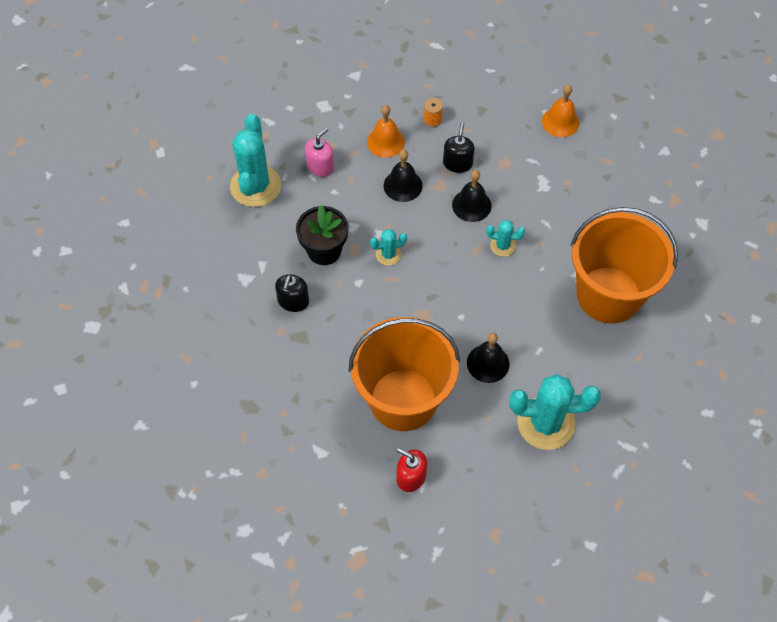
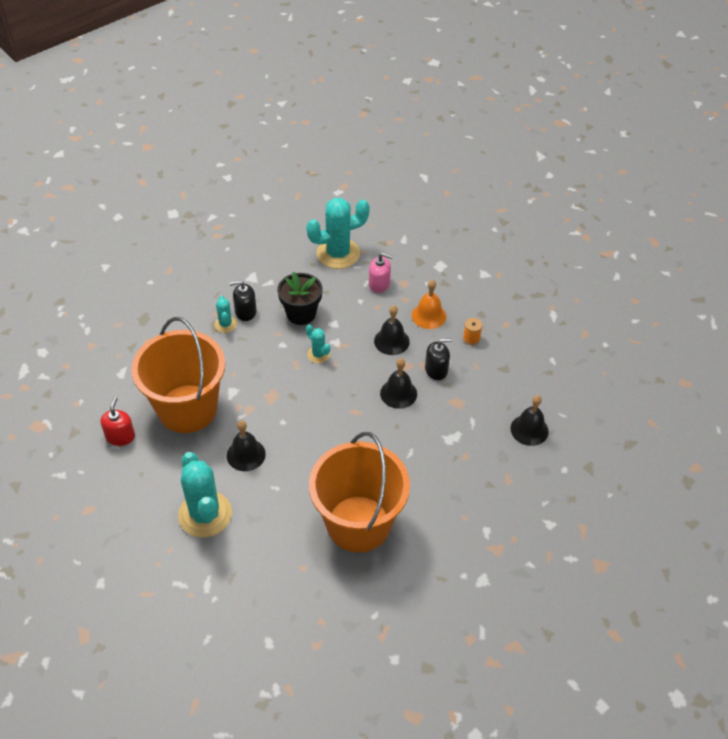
camera: 65 degrees right, 10 degrees down
turquoise cactus [486,220,525,257] -> turquoise cactus moved to [214,296,237,333]
orange bell [542,85,580,137] -> black bell [511,395,549,446]

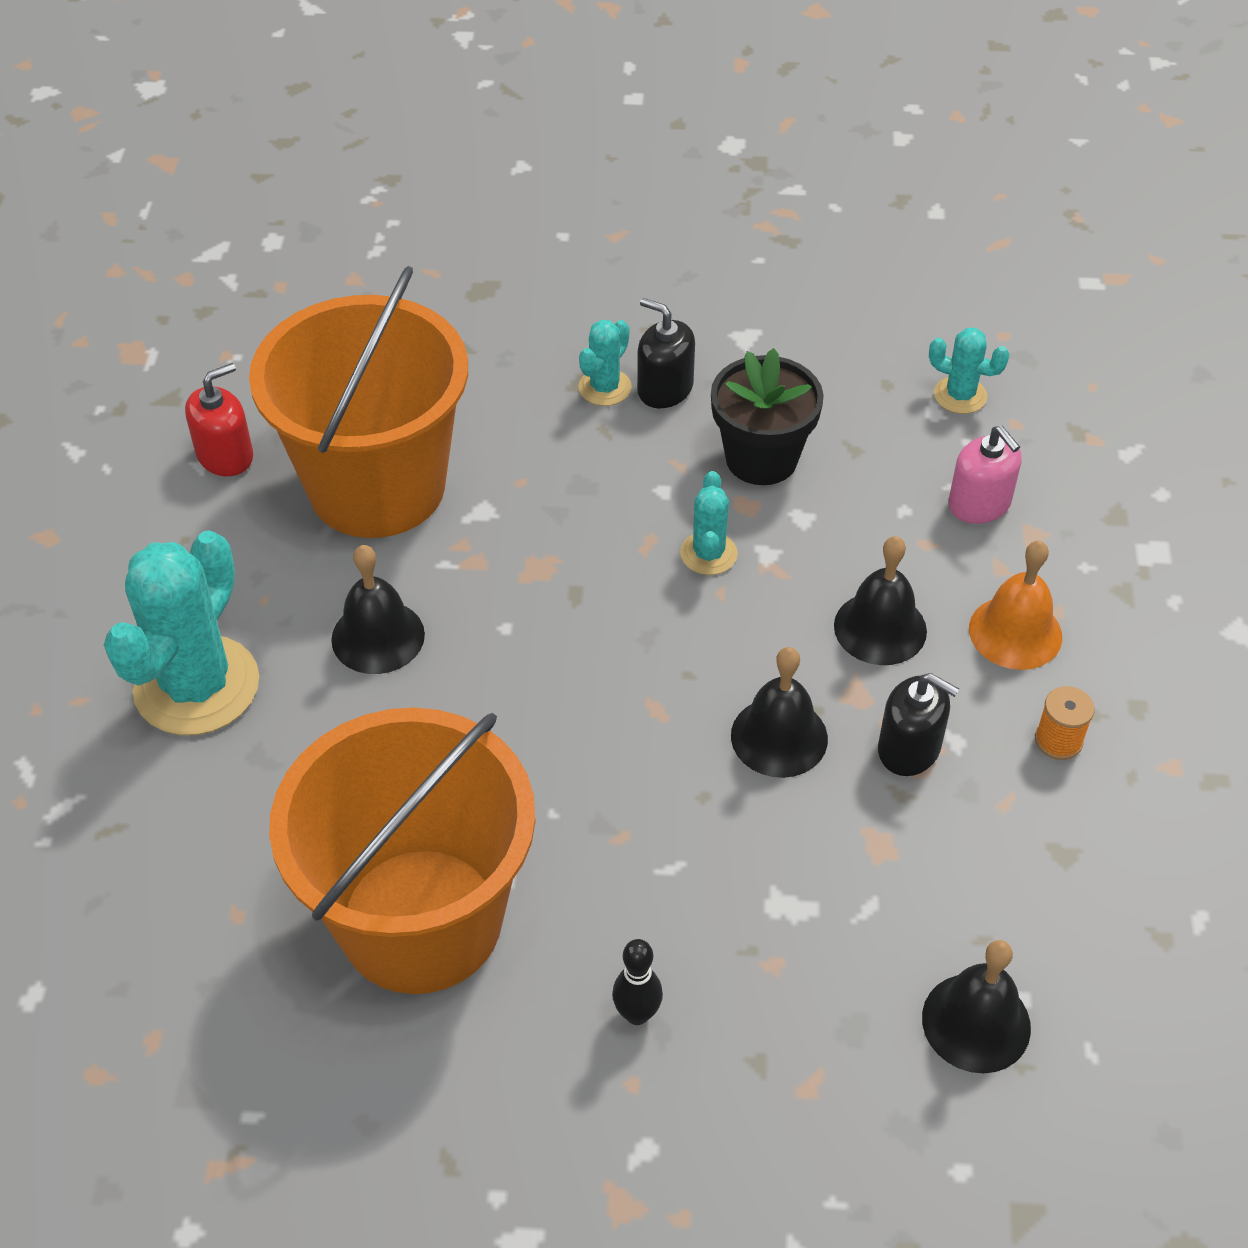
camera: 45 degrees right, 0 degrees up
turquoise cactus [306,198,370,269] -> turquoise cactus [929,328,1010,414], size x0.49
none -> black bowling pin [612,939,663,1025]

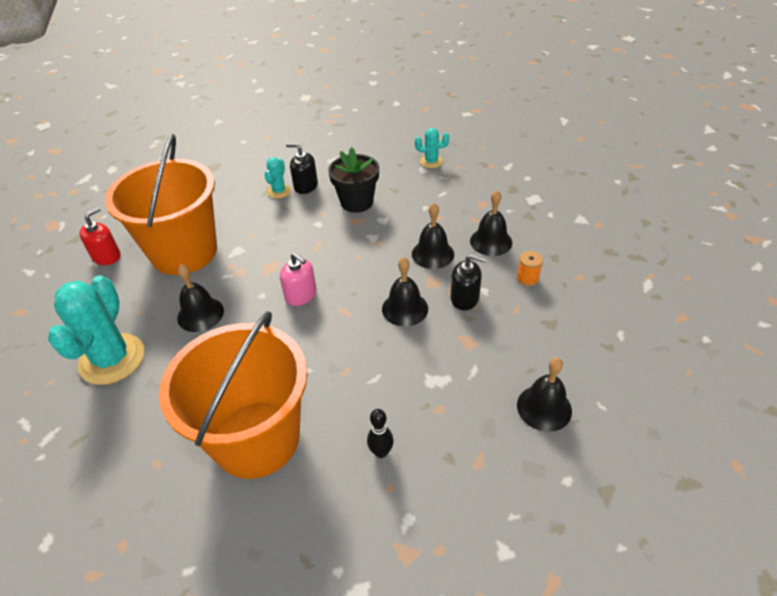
camera: 15 degrees left, 5 degrees down
turquoise cactus [680,471,738,575] -> none
pink soap dispenser [949,426,1021,524] -> pink soap dispenser moved to [280,252,317,306]
orange bell [969,541,1062,670] -> black bell [470,190,512,256]

